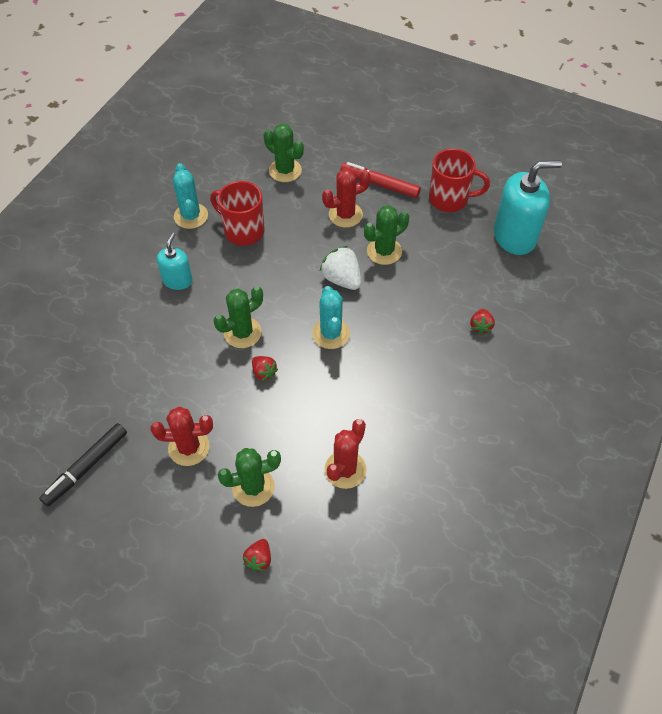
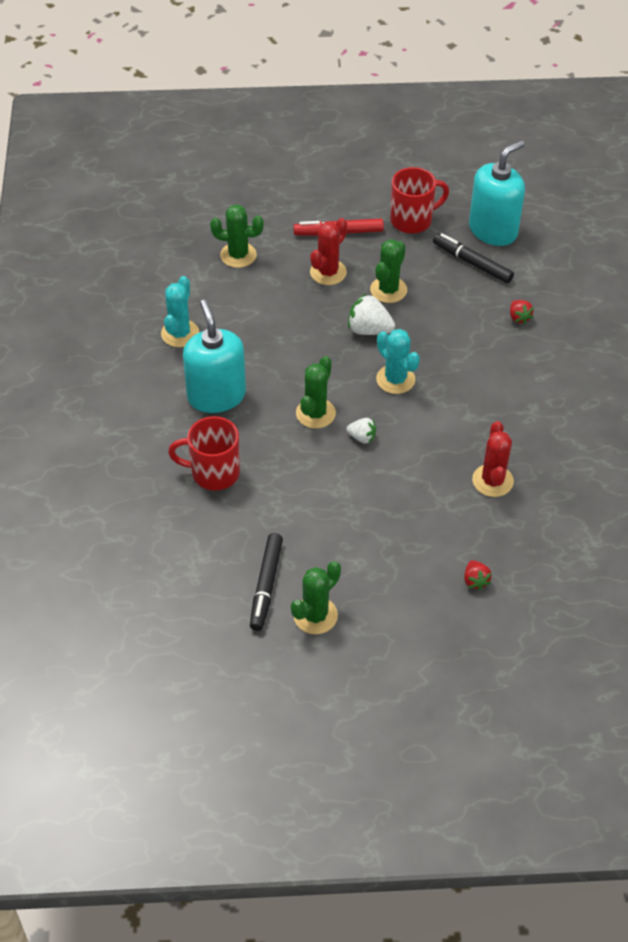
camera: 30 degrees left, 5 degrees down
red cactus [150,407,213,466] -> none
turquoise soap dispenser [157,233,193,290] -> turquoise soap dispenser [183,300,246,413], size x1.78
turquoise cactus [173,163,208,229] -> turquoise cactus turned 60 degrees clockwise [161,276,199,347]
red mug [210,181,265,246] -> red mug moved to [168,416,240,490]
green cactus [217,448,281,507] -> green cactus moved to [291,561,341,634]
red strawberry [252,356,278,381] -> white strawberry [346,418,376,443]
none -> black marker [433,233,514,283]

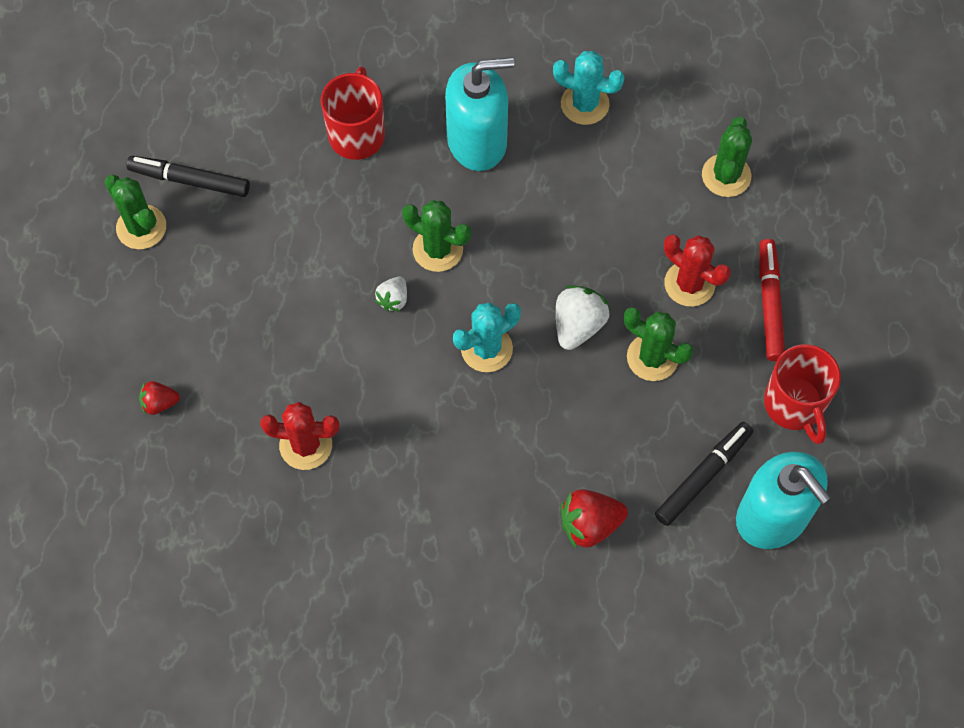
camera: 95 degrees right, 15 degrees up
red strawberry [510,300,534,324] -> red strawberry [561,489,628,548], size x1.67

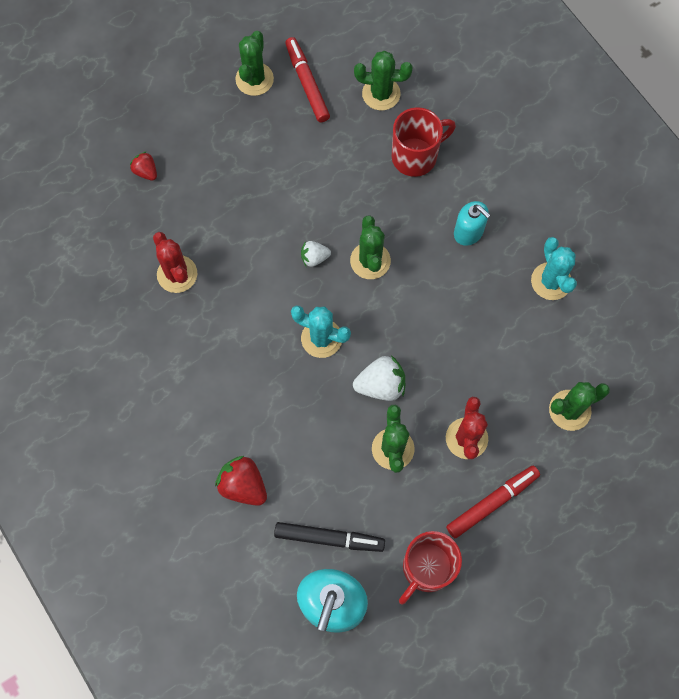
camera: 55 degrees right, 5 degrees up
black marker [127,156,250,197] -> red marker [285,37,330,122]
turquoise soap dispenser [445,57,514,171] -> turquoise soap dispenser [454,201,490,246], size x0.56
none -> green cactus [354,51,413,110]

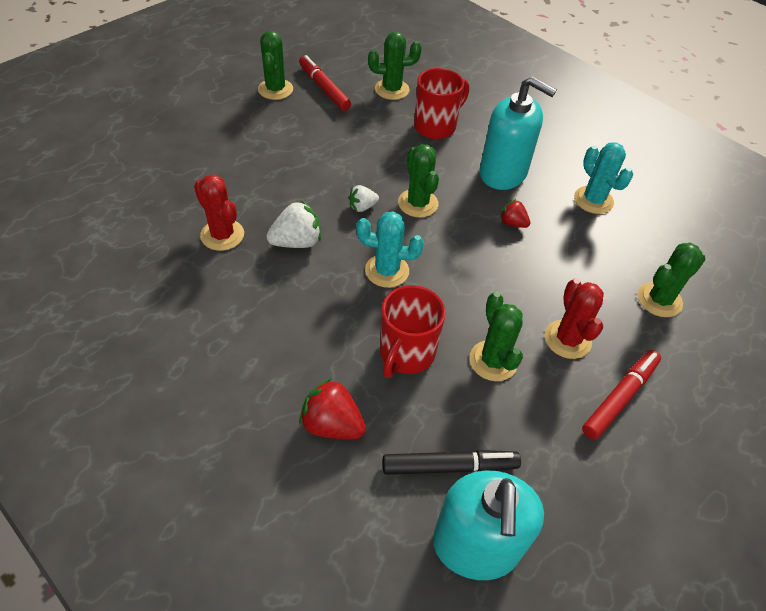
camera: 15 degrees left, 20 degrees down
red strawberry [130,152,157,181] -> red strawberry moved to [500,199,530,228]
white strawberry [353,355,405,401] -> white strawberry moved to [266,200,321,248]
red mug [399,531,462,605] -> red mug moved to [380,285,445,378]
turquoise soap dispenser [454,201,490,246] -> turquoise soap dispenser [480,76,557,190], size x1.78

